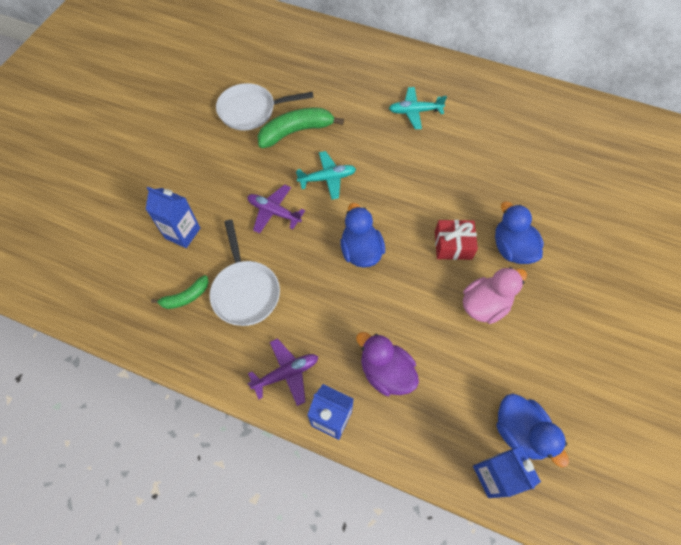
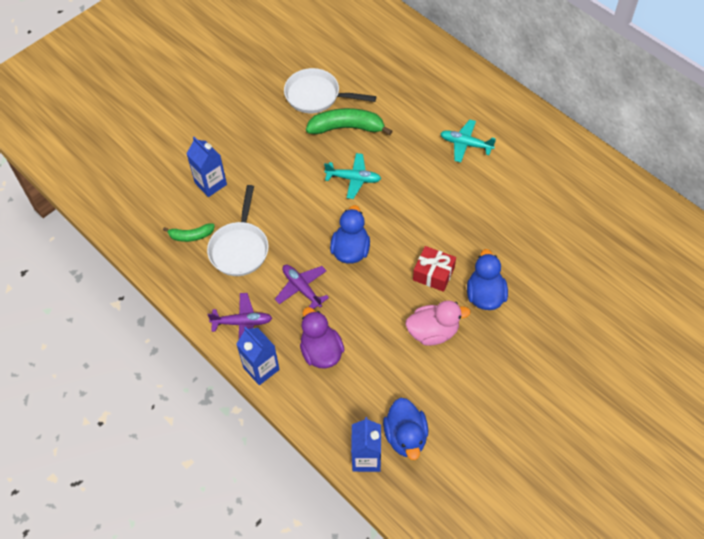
camera: 25 degrees right, 5 degrees down
purple plane [247,184,305,234] -> purple plane moved to [275,265,329,309]

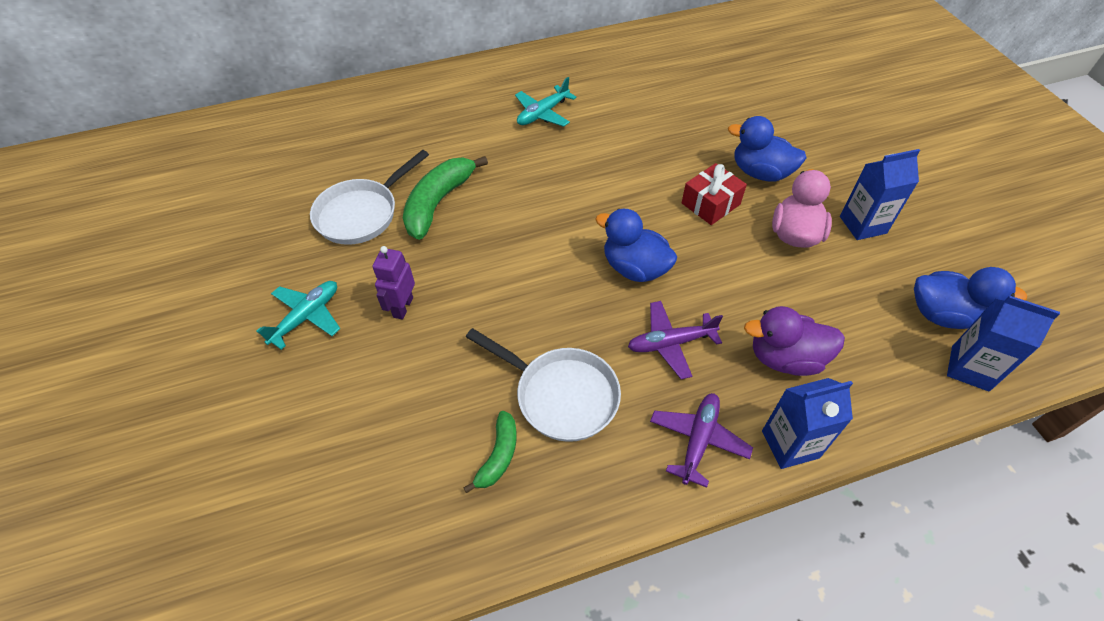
camera: 65 degrees left, 5 degrees down
blue carton [187,137,227,197] -> blue carton moved to [840,149,920,240]
turquoise plane [324,153,381,199] -> turquoise plane moved to [257,281,340,350]
none -> purple robot [372,246,415,320]

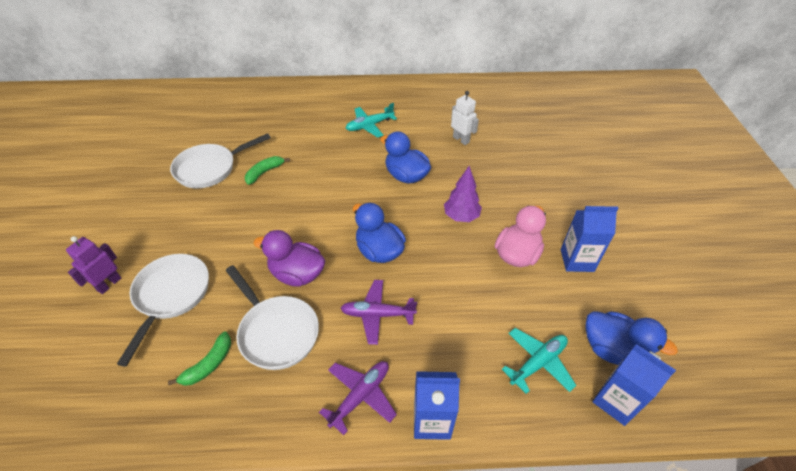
camera: 15 degrees right, 5 degrees down
turquoise plane [257,281,340,350] -> turquoise plane moved to [502,328,577,394]
purple robot [372,246,415,320] -> purple robot moved to [66,236,121,294]
green banana [403,156,488,240] -> green banana [245,156,290,185], size x0.56
red gift [682,163,747,225] -> purple tree [444,166,482,222]
blue duck [728,116,806,182] -> blue duck moved to [380,131,431,184]
purple duck [744,306,845,376] -> purple duck moved to [254,230,326,287]
none -> white pan [117,254,209,367]
none -> white robot [451,91,479,145]

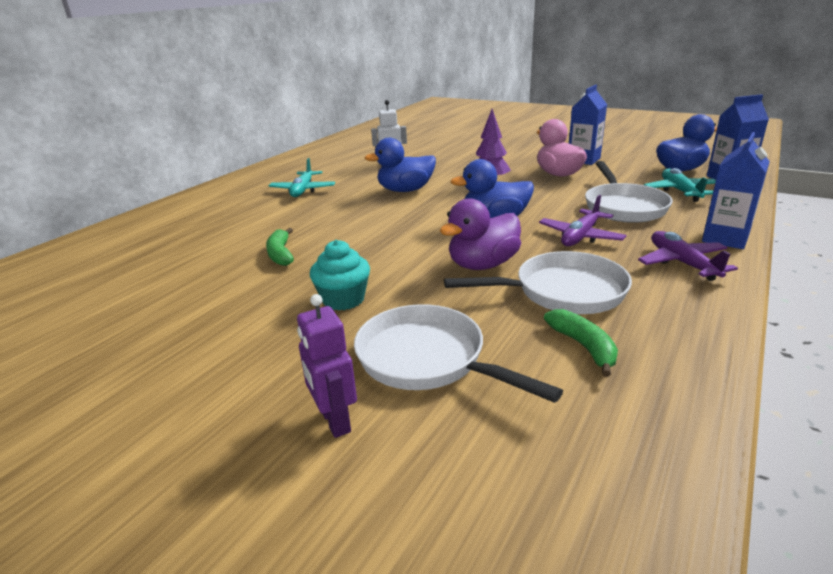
camera: 55 degrees left, 20 degrees down
white pan [170,133,271,188] -> white pan moved to [585,161,673,223]
none -> turquoise cupcake [310,240,370,311]

